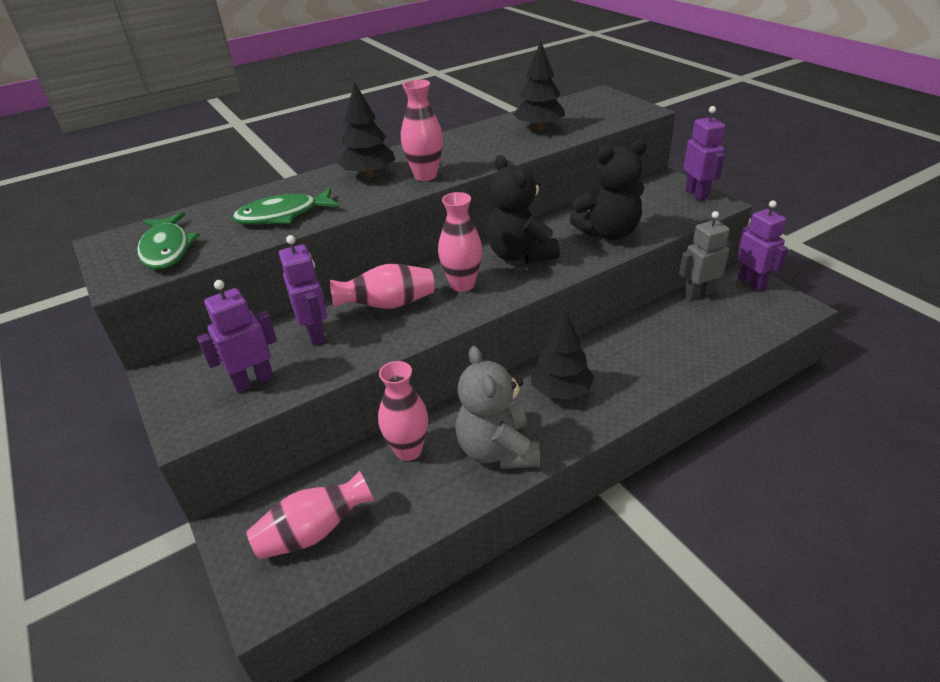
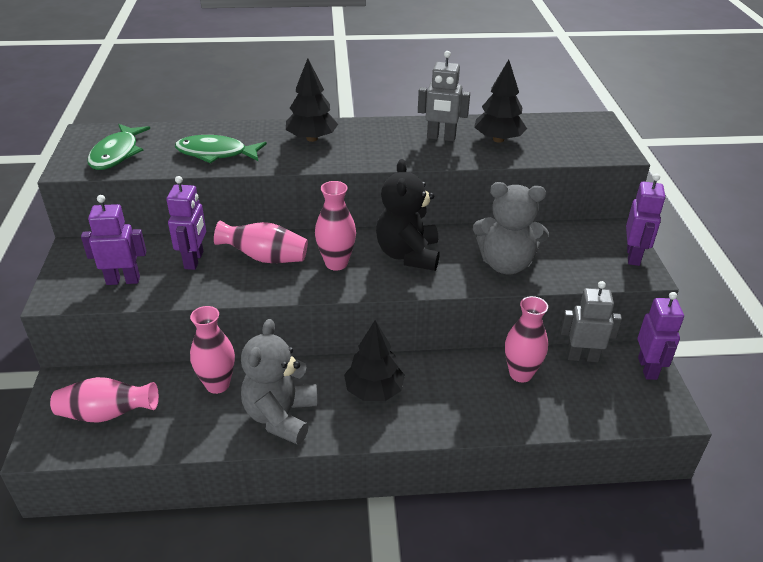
camera: 25 degrees right, 0 degrees up
pink vase [401,79,443,181] -> pink vase moved to [505,296,548,383]
black teddy bear [570,139,647,240] -> grey teddy bear [473,182,549,274]
none -> grey robot [418,51,470,142]

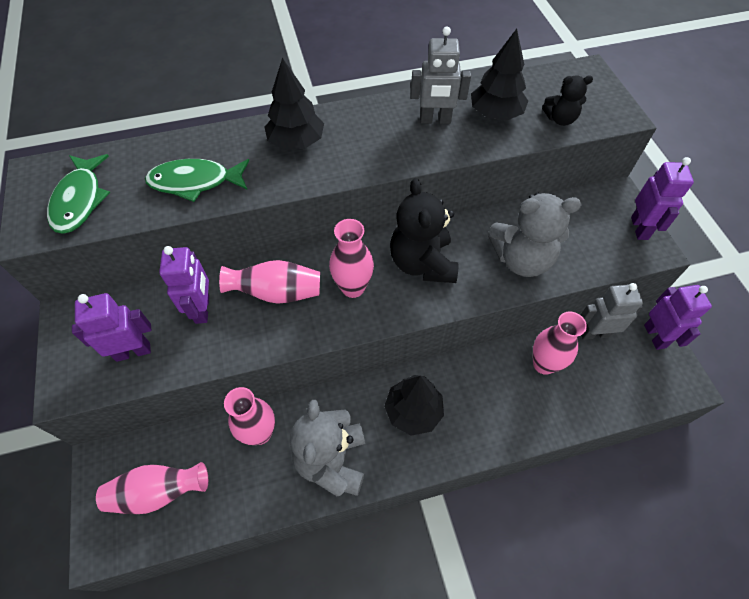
camera: 10 degrees left, 20 degrees up
none -> black teddy bear [542,75,593,126]

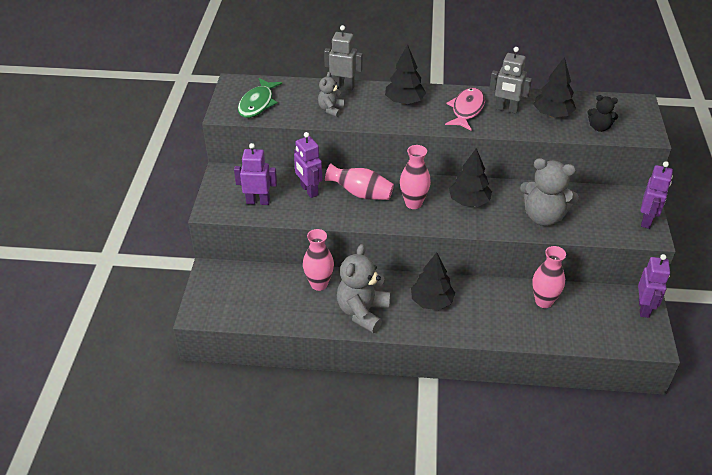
camera: 20 degrees right, 15 degrees down
pink vase [96,462,208,514] -> none
green fish [145,159,249,202] -> grey teddy bear [318,72,344,117]
purple robot [159,246,209,324] -> purple robot turned 135 degrees clockwise [294,132,322,198]
black teddy bear [390,178,459,283] -> black tree [449,148,492,207]
grey robot [581,283,643,340] -> grey robot moved to [324,25,363,90]
none -> pink fish [445,88,485,130]

